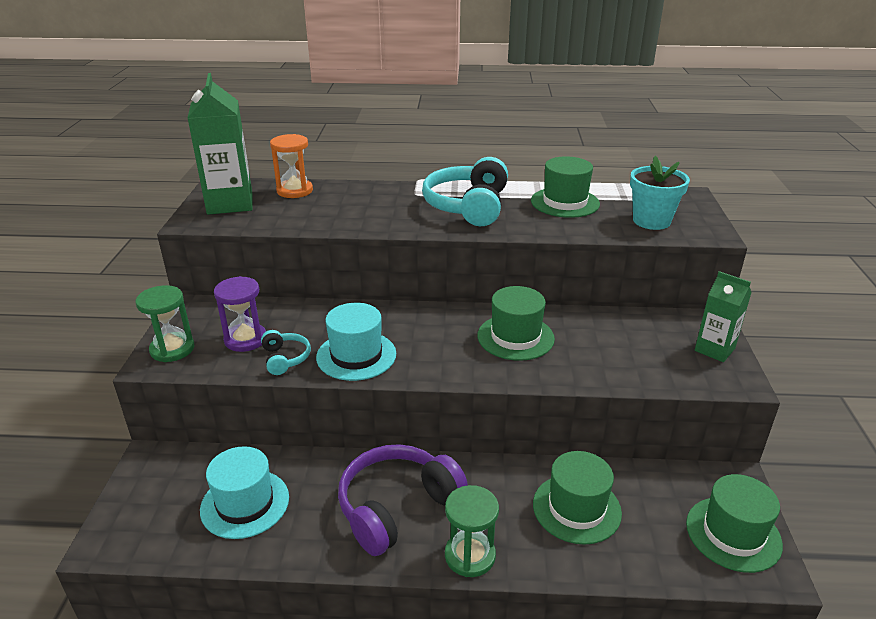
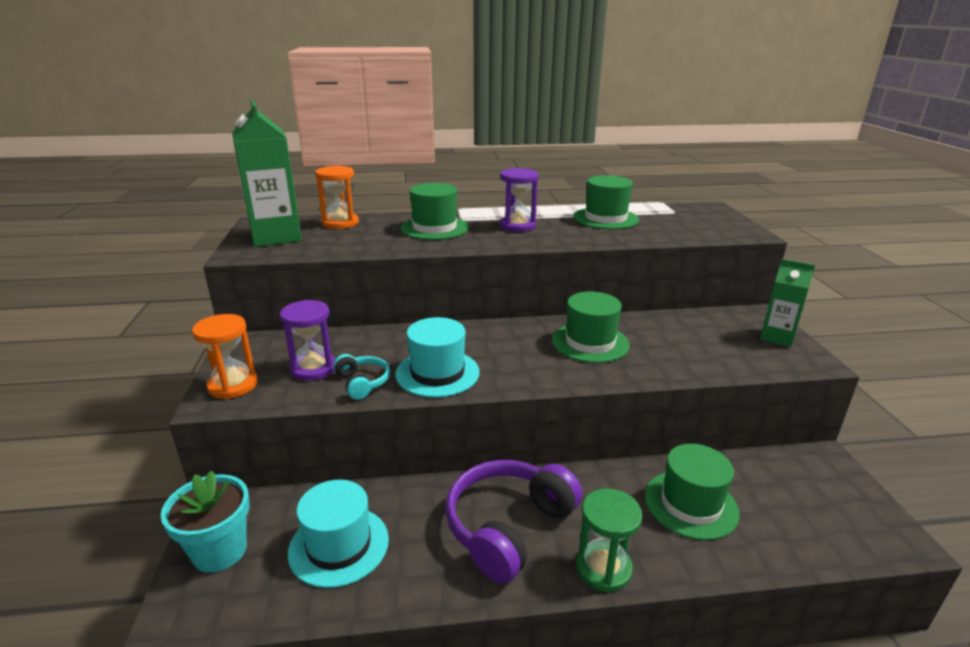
camera: 10 degrees left, 5 degrees down
green hourglass [136,285,195,362] -> orange hourglass [192,314,258,399]
turquoise headphones [422,157,508,226] -> purple hourglass [500,168,538,232]
turquoise flower pot [630,156,690,230] -> turquoise flower pot moved to [161,471,250,573]
green hat [686,474,783,573] -> green hat moved to [401,183,469,240]

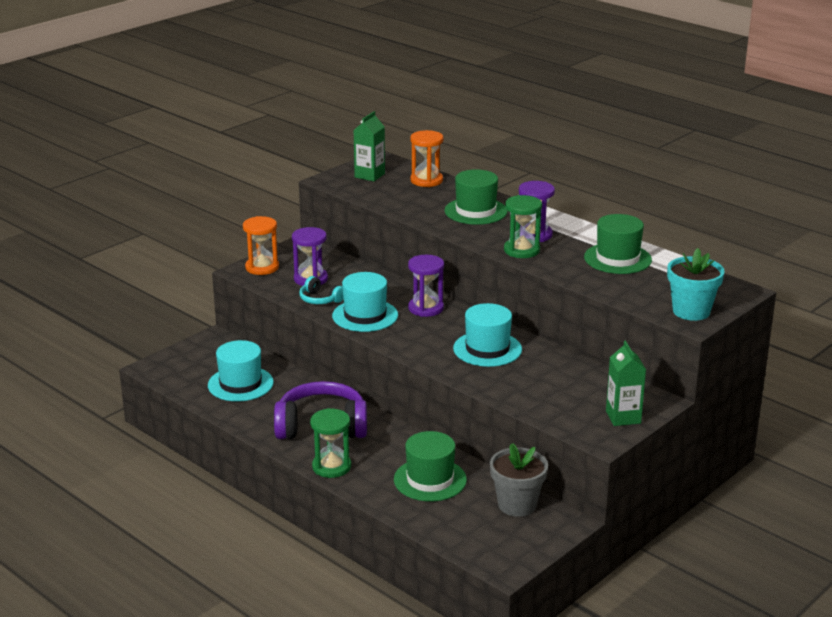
camera: 50 degrees right, 0 degrees up
turquoise flower pot [161,471,250,573] -> turquoise flower pot moved to [667,248,725,321]
green carton [232,99,302,247] -> green carton [354,111,385,181], size x0.60
turquoise headphones [333,354,390,400] -> turquoise headphones turned 105 degrees clockwise [299,276,343,304]
green hat [552,292,630,363] -> turquoise hat [453,303,522,367]
none -> purple hourglass [408,255,444,317]
none -> grey flower pot [490,443,548,517]
none -> green hourglass [504,195,542,258]

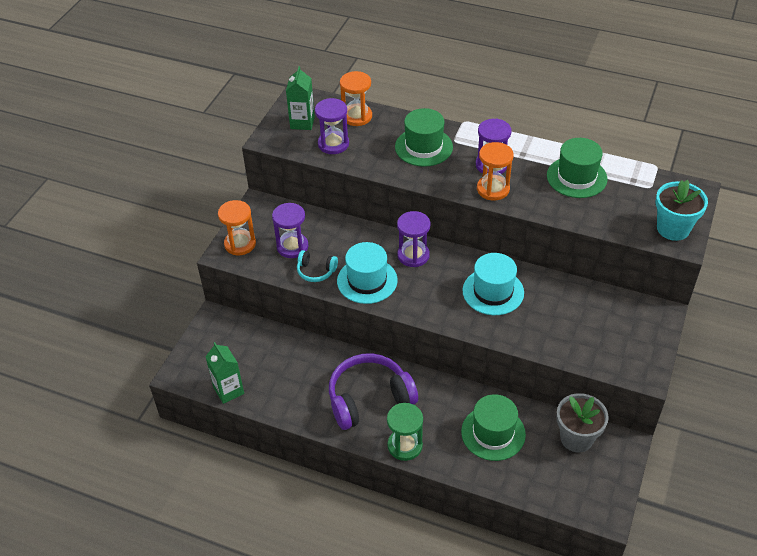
camera: 20 degrees left, 20 degrees up
turquoise hat [208,340,274,401] -> none
green hourglass [504,195,542,258] -> orange hourglass [477,142,514,200]
green carton [606,341,646,426] -> green carton moved to [205,342,244,404]
none -> purple hourglass [315,98,349,154]

